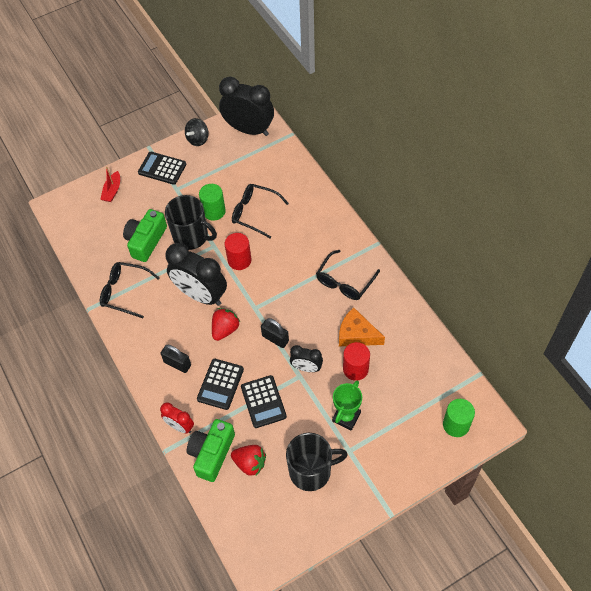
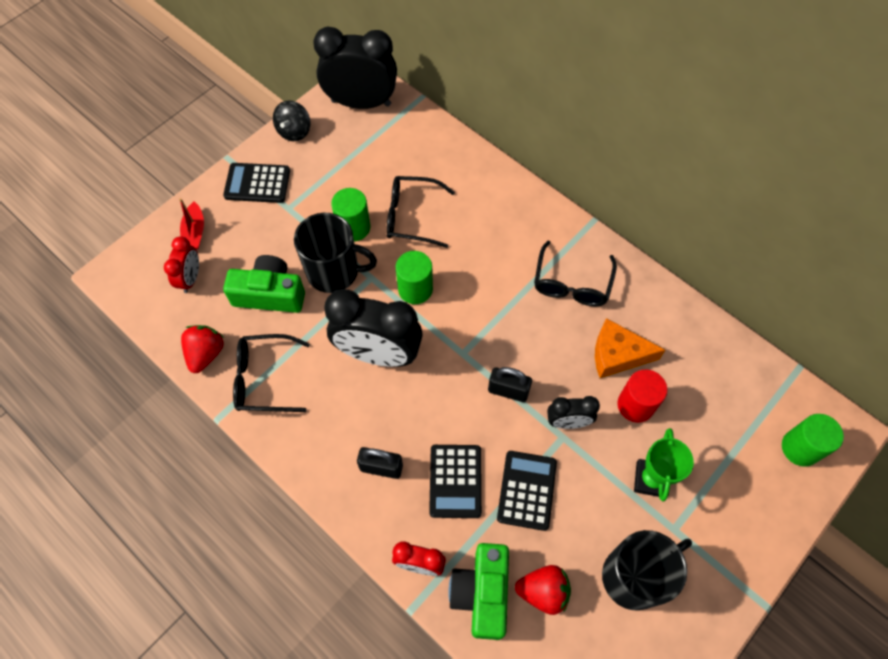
camera: 20 degrees left, 5 degrees up
green camera [123,209,167,262] -> green camera turned 90 degrees clockwise [223,255,305,313]
red strawberry [212,308,240,341] -> red strawberry moved to [181,325,224,373]
red cylinder [225,233,251,270] -> green cylinder [396,251,433,304]
black calculator [241,375,287,428] -> black calculator turned 135 degrees counterclockwise [497,451,557,531]
none -> red clock [164,236,199,293]

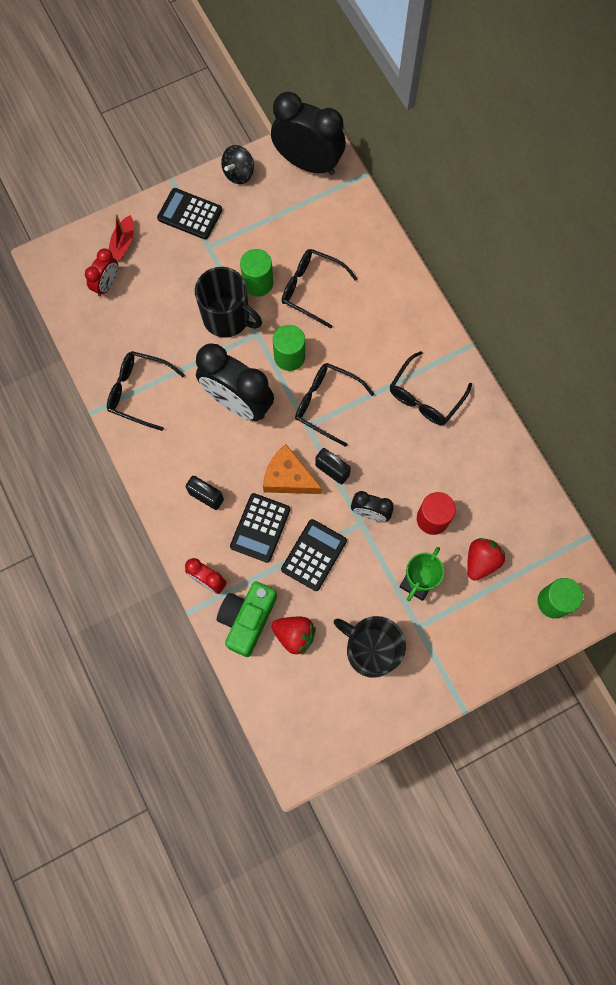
camera: 20 degrees right, 10 degrees up
red strawberry [181,325,224,373] -> red strawberry moved to [467,538,506,581]
green camera [223,255,305,313] -> none
orange cheese [595,318,665,378] -> orange cheese moved to [263,444,322,494]
black mug [602,530,692,611] -> black mug turned 135 degrees counterclockwise [334,616,406,678]
none -> black glasses [295,363,374,447]

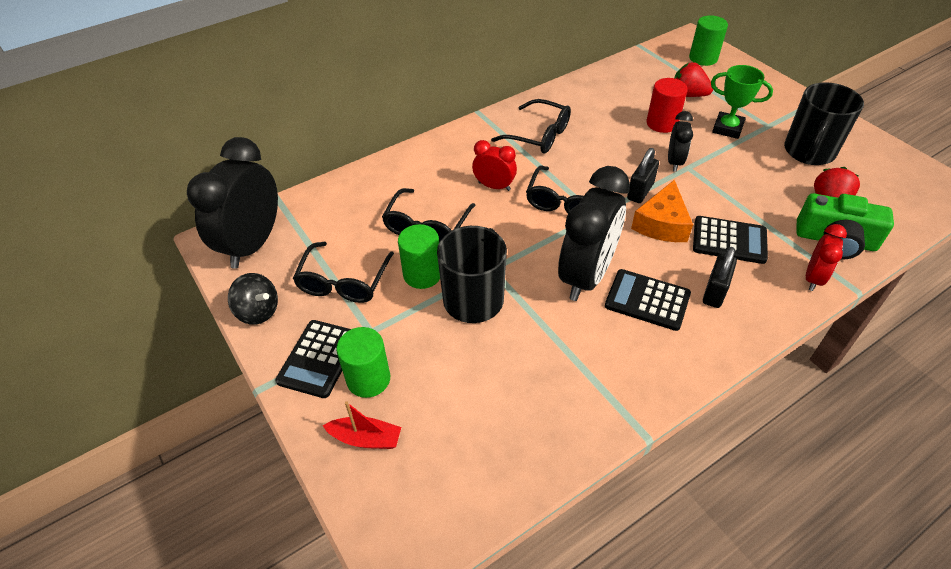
camera: 95 degrees left, 25 degrees down
red clock [85,248,118,297] -> red clock moved to [472,140,517,191]
black glasses [107,351,185,431] -> black glasses moved to [293,242,394,303]
green cylinder [273,325,305,371] -> green cylinder moved to [336,327,390,398]
black calculator [281,519,347,591] -> black calculator moved to [605,269,691,331]

